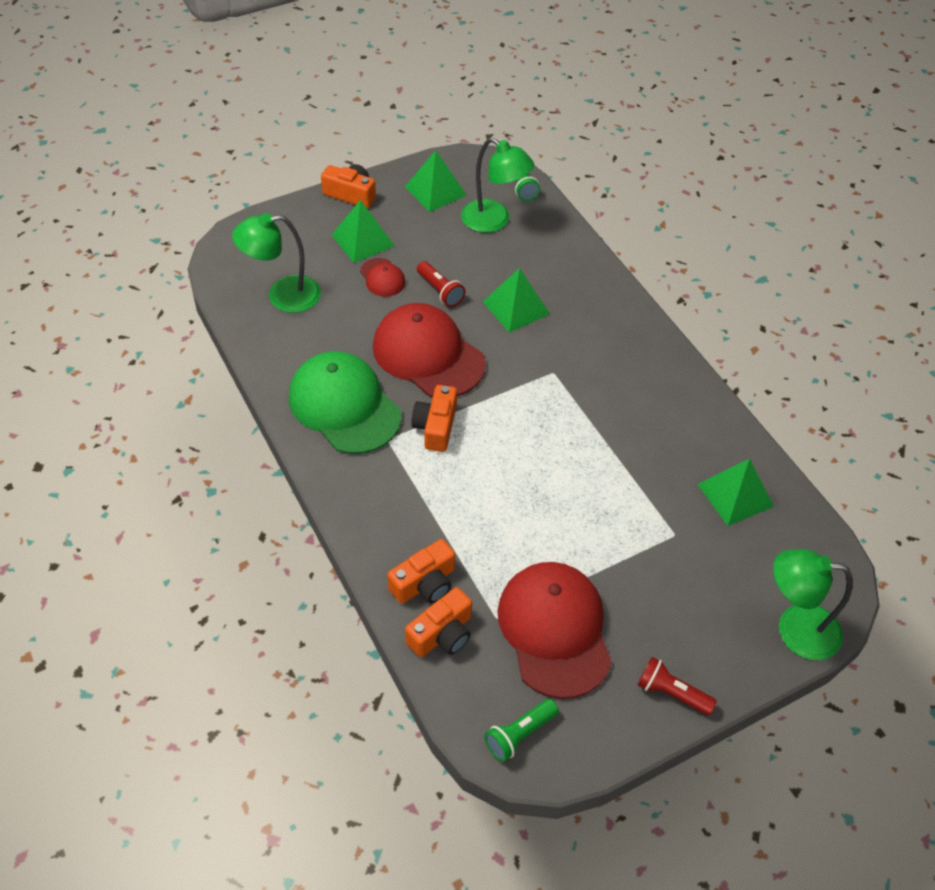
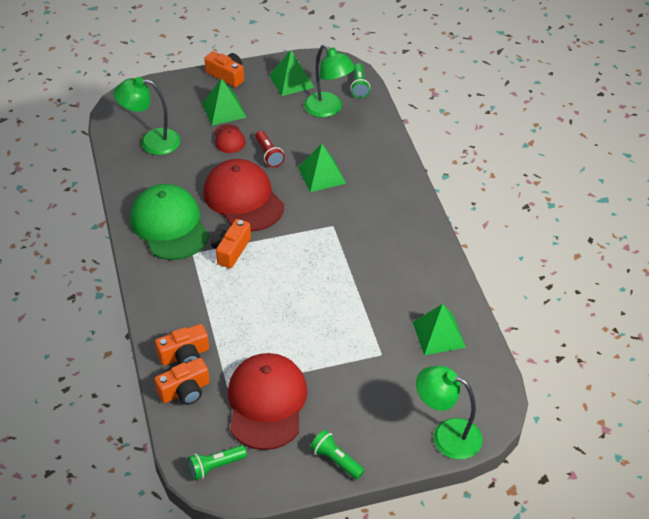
camera: 15 degrees right, 5 degrees down
red flashlight [638,657,717,715] -> green flashlight [310,430,365,479]

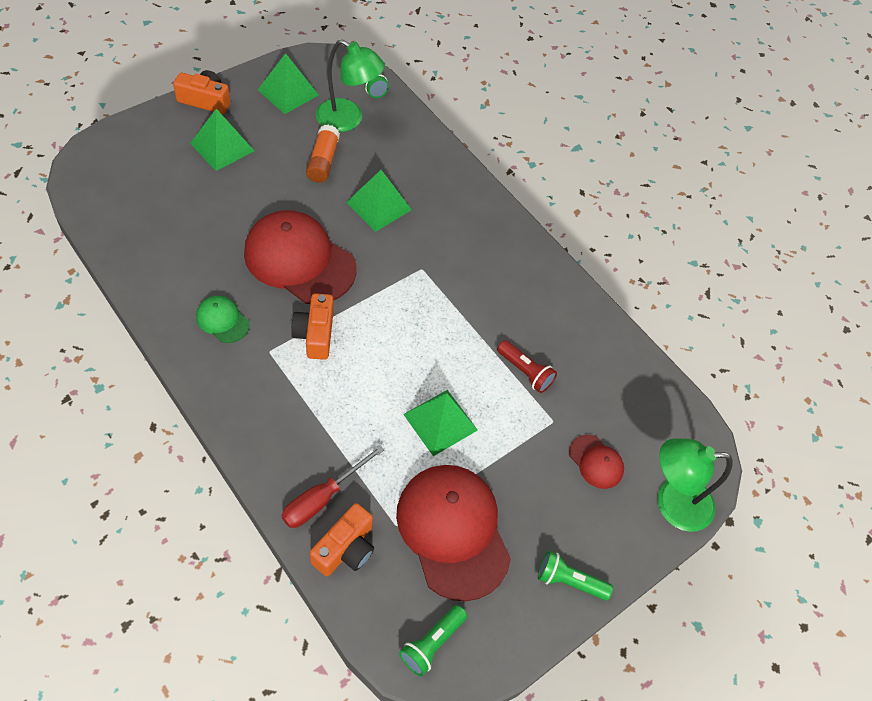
camera: 30 degrees left, 10 degrees up
green lamp [114,77,180,155] -> none
green cap [130,184,209,260] -> green cap [196,296,250,343], size x0.46
orange camera [155,324,209,366] -> red screwdriver [282,445,385,528]
red cap [214,124,246,153] -> red cap moved to [569,434,624,489]
red flashlight [255,131,285,167] -> red flashlight moved to [497,340,557,393]
green pyramid [413,304,466,355] -> green pyramid moved to [403,390,478,456]
none -> orange glue stick [306,125,340,183]

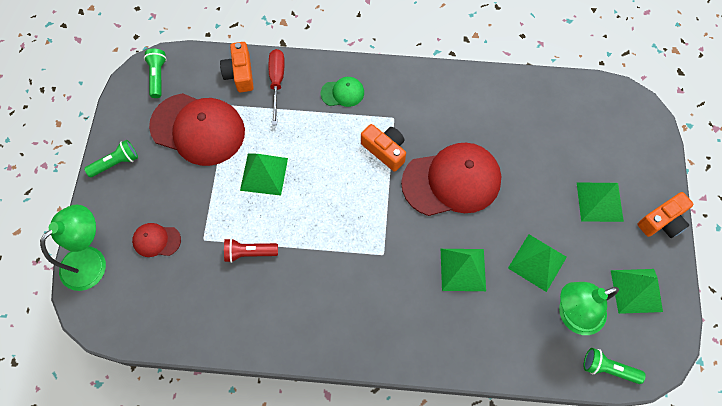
camera: 140 degrees right, 10 degrees up
green cap [196,296,250,343] -> green cap moved to [321,77,364,107]
orange glue stick [306,125,340,183] -> green pyramid [508,234,567,292]

